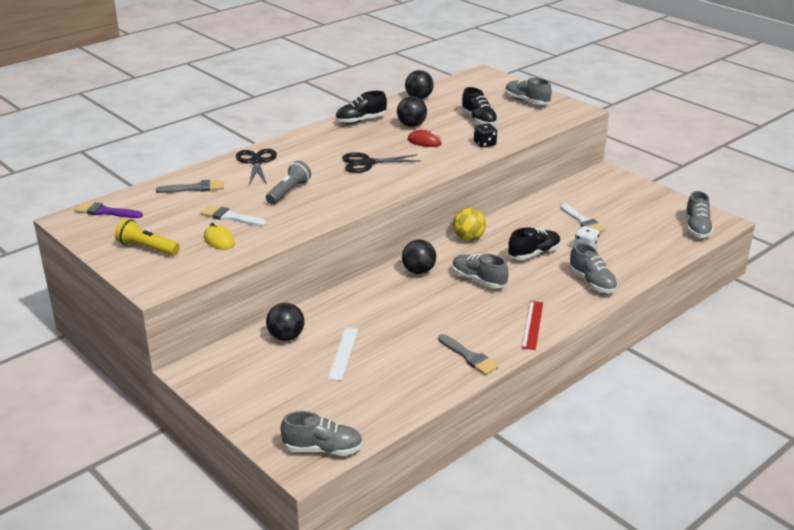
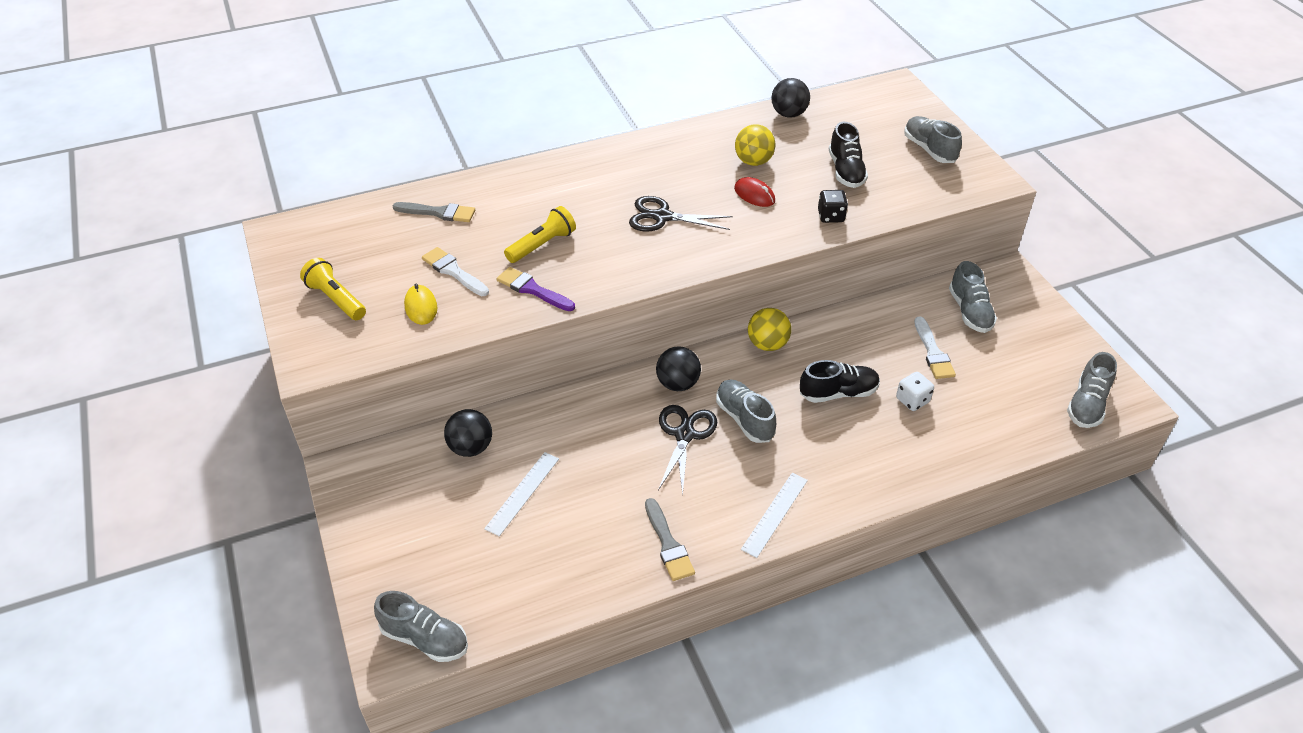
camera: 20 degrees right, 15 degrees up
purple brush [74,202,143,218] -> purple brush moved to [496,267,575,311]
black scissors [236,149,277,185] -> black scissors moved to [658,405,717,496]
grey flashlight [266,161,311,205] -> yellow flashlight [504,206,576,263]
black shoe [335,91,387,124] -> none
black ball [397,96,427,127] -> yellow ball [735,124,775,166]
red ruler [522,301,543,350] -> white ruler [741,473,808,558]
grey shoe [569,243,618,293] -> grey shoe moved to [949,261,997,333]

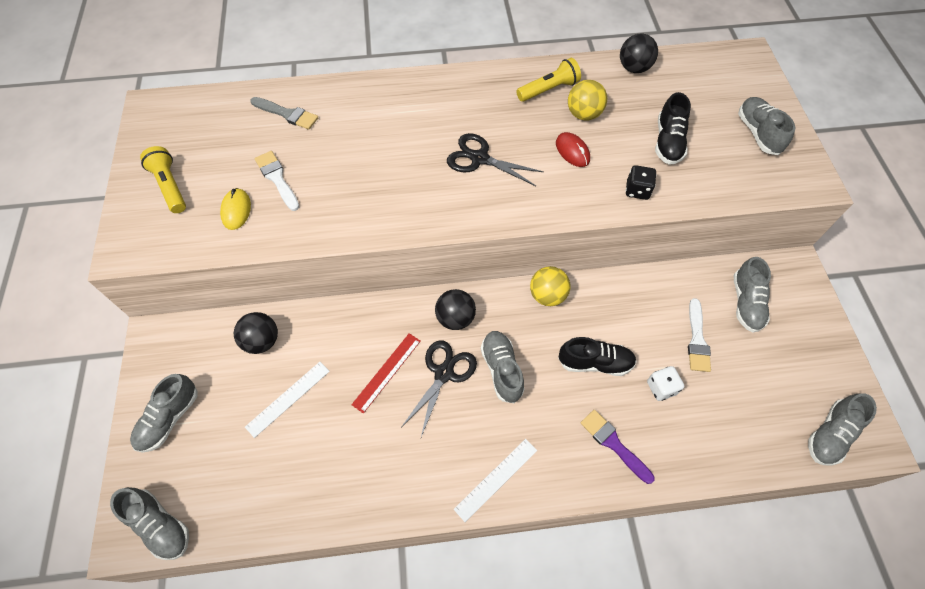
camera: 15 degrees right, 15 degrees up
purple brush [496,267,575,311] -> purple brush moved to [581,410,655,484]
yellow flashlight [504,206,576,263] -> yellow flashlight moved to [516,58,581,102]
grey brush [645,498,695,581] -> none
none -> grey shoe [130,374,198,453]
none -> red ruler [351,333,421,414]

